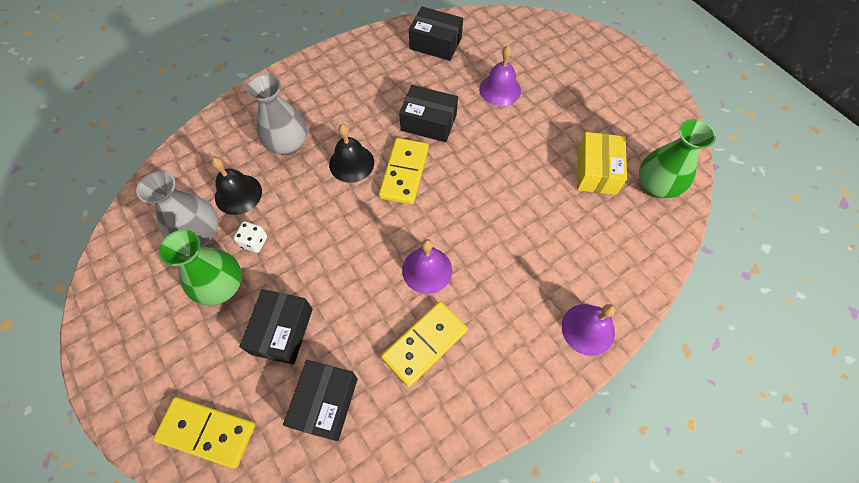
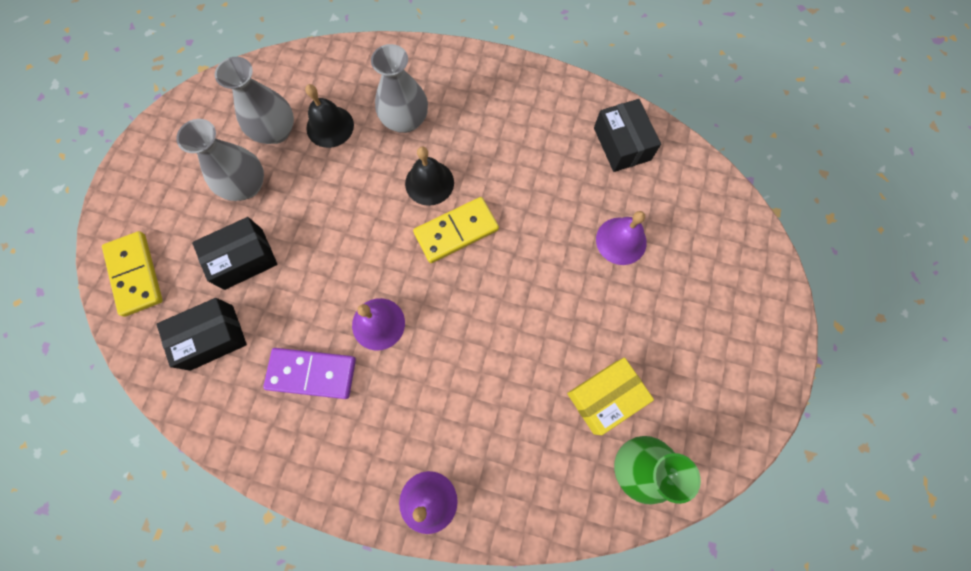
camera: 50 degrees right, 10 degrees up
green vase [159,230,242,306] -> grey vase [176,119,264,201]
white dice [234,221,267,253] -> none
yellow domino [381,301,468,387] -> purple domino [263,348,356,399]
black box [399,85,458,142] -> none

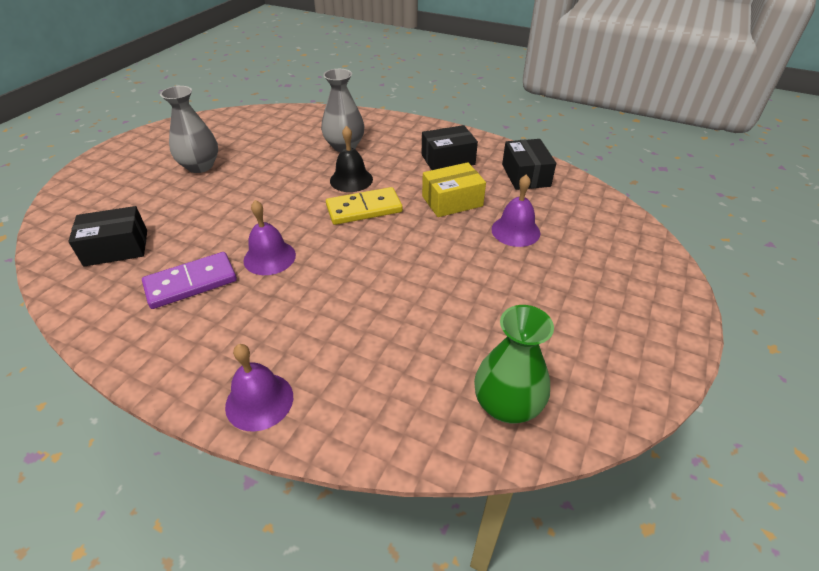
camera: 10 degrees right, 30 degrees down
yellow domino [102,231,163,317] -> none
black box [192,217,278,290] -> black box moved to [422,125,478,170]
grey vase [215,57,294,144] -> none
purple domino [263,348,356,399] -> purple domino turned 45 degrees counterclockwise [142,252,237,309]
black bell [305,84,354,148] -> none
yellow box [567,358,654,435] -> yellow box moved to [422,162,486,217]

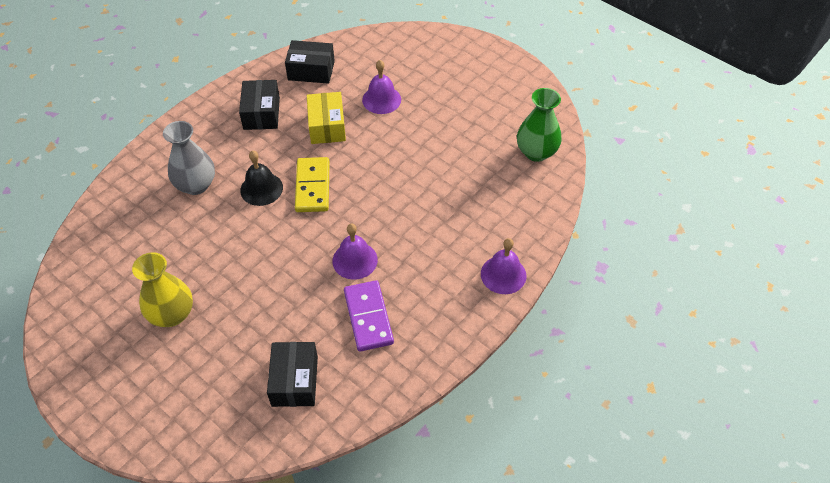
camera: 75 degrees left, 10 degrees up
grey vase [160,86,218,173] -> yellow vase [132,252,193,327]

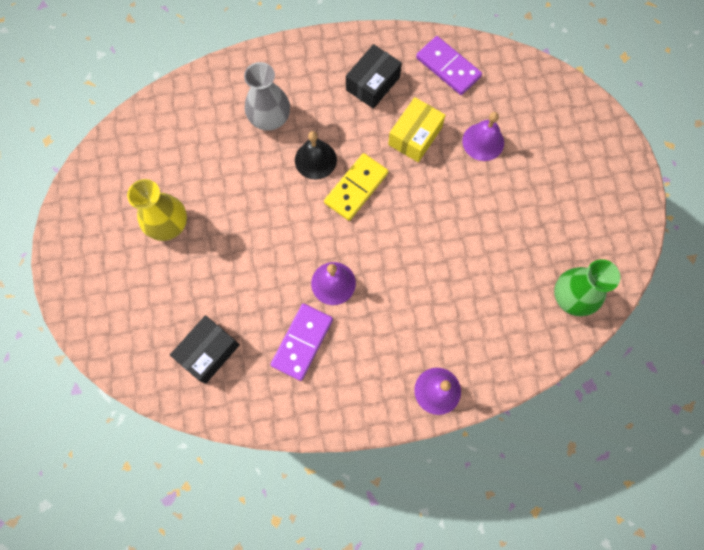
camera: 40 degrees right, 20 degrees up
black box [285,40,335,84] -> purple domino [416,36,482,95]

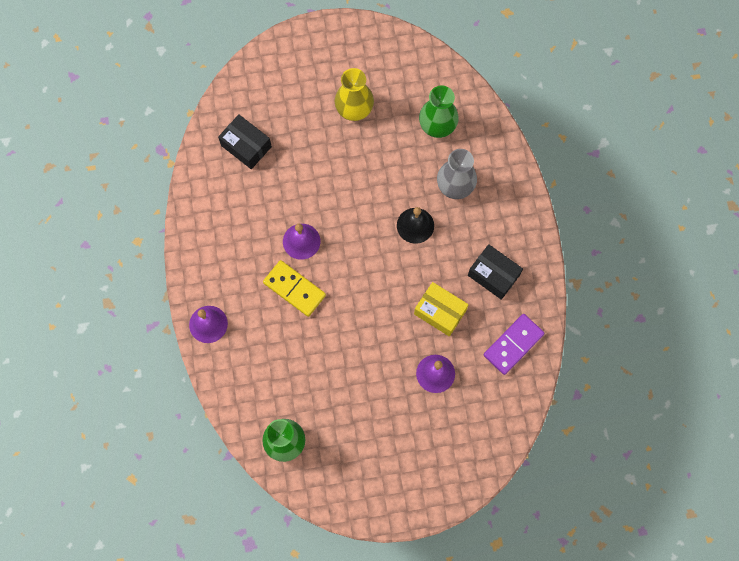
camera: 90 degrees right, 0 degrees up
purple domino [271,304,333,381] -> none
yellow domino [324,153,389,221] -> yellow domino moved to [263,260,326,317]
none -> green vase [419,86,459,138]

